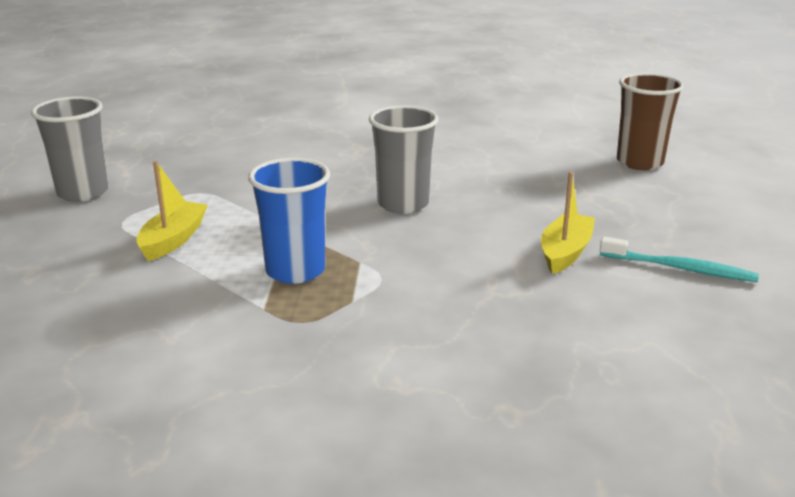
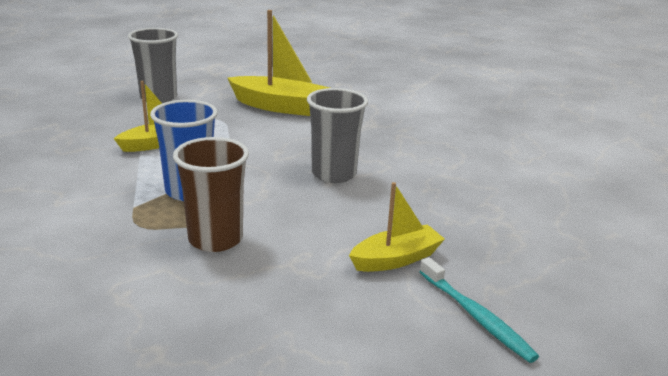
camera: 35 degrees right, 0 degrees up
brown cup [617,73,684,170] -> brown cup moved to [173,137,249,252]
none -> yellow boat [227,10,330,116]

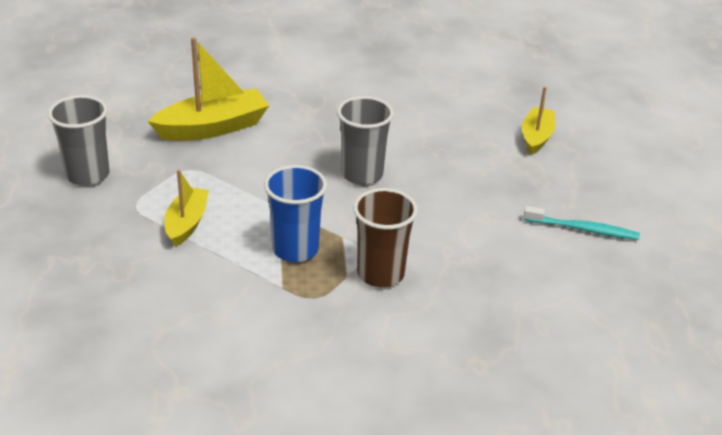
camera: 45 degrees left, 10 degrees up
yellow boat [349,182,445,272] -> yellow boat moved to [522,86,555,155]

